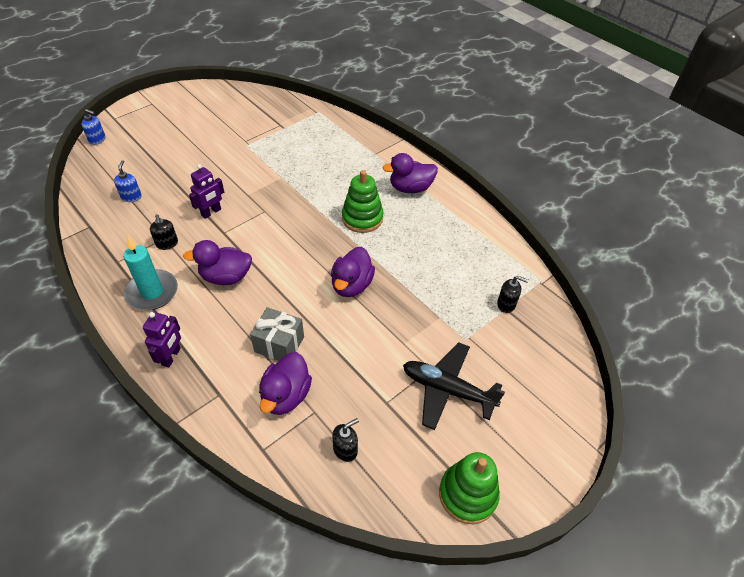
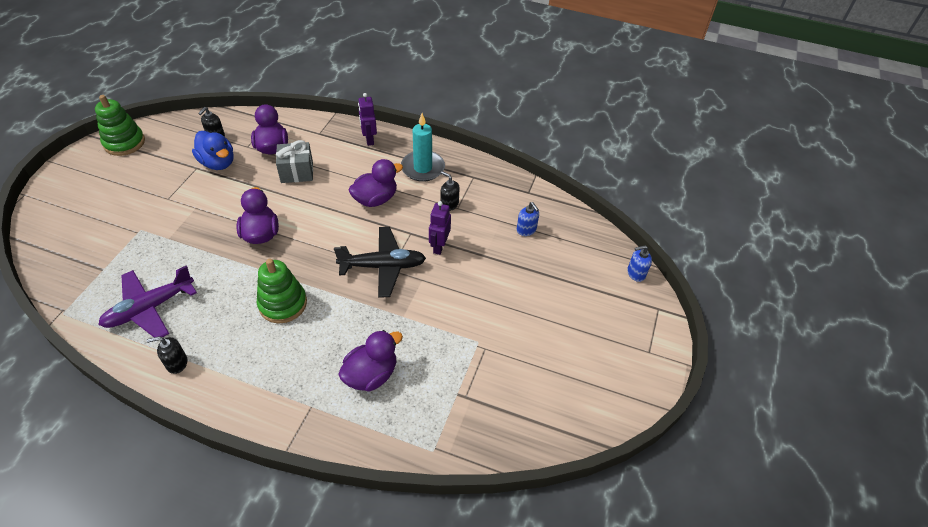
camera: 150 degrees right, 0 degrees up
purple duck [382,153,438,193] -> purple duck moved to [338,330,403,392]
black plane [403,342,505,430] -> black plane moved to [334,227,426,298]
black soap dispenser [497,276,529,313] -> black soap dispenser moved to [146,336,187,374]
none -> purple plane [98,265,197,337]
none -> blue duck [192,131,234,170]

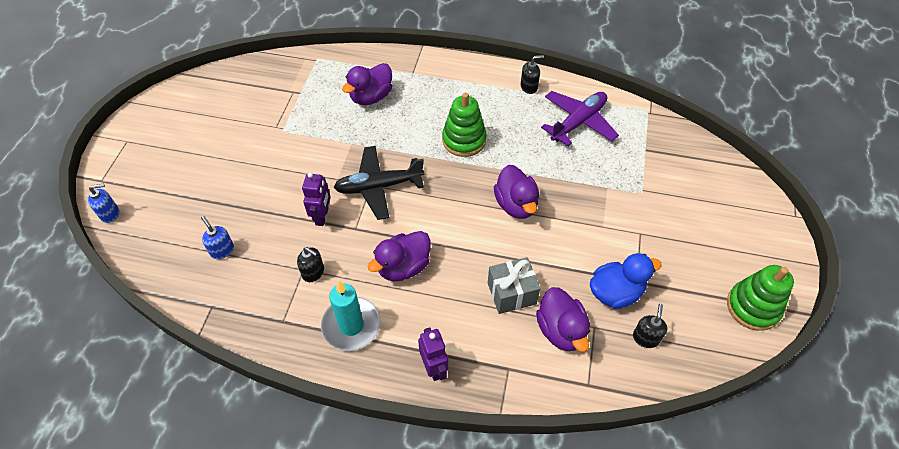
camera: 175 degrees right, 5 degrees up
blue duck [192,131,234,170] -> blue duck turned 120 degrees clockwise [590,253,662,309]

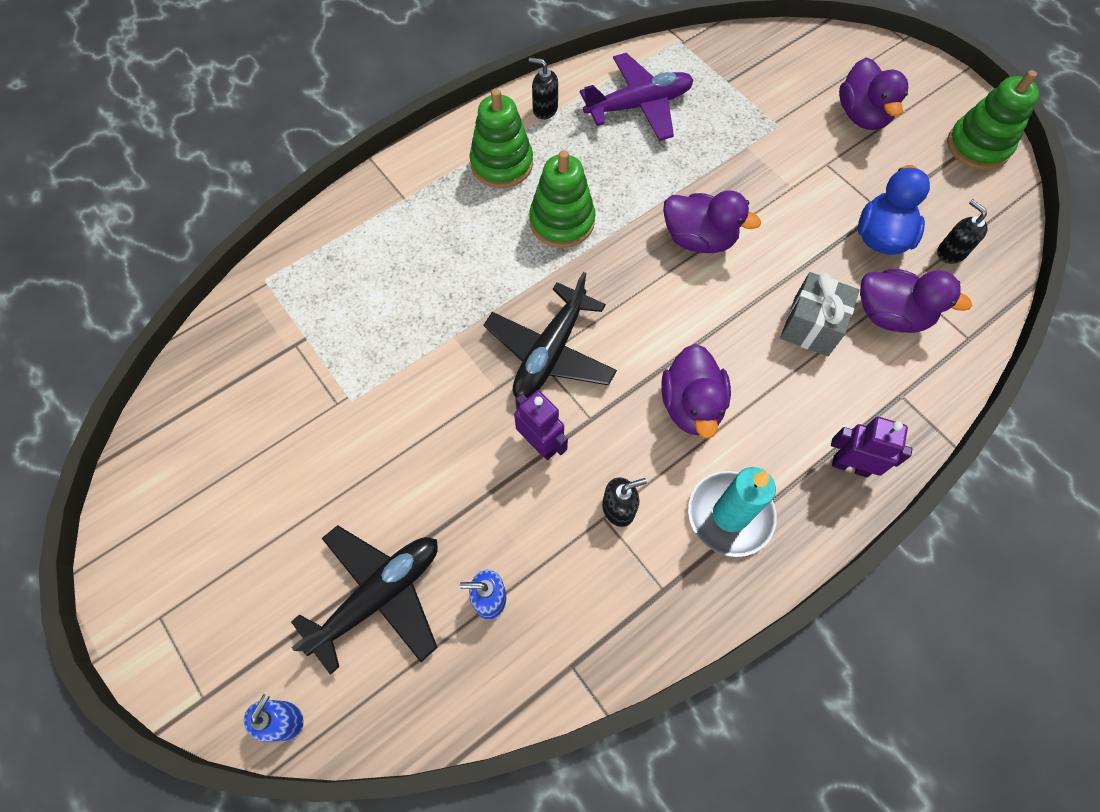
camera: 50 degrees left, 10 degrees up
purple duck [342,63,392,105] -> purple duck moved to [839,57,908,130]
black soap dispenser [520,55,544,94] -> black soap dispenser turned 90 degrees counterclockwise [529,58,558,119]
purple plane [541,91,619,146] -> purple plane turned 75 degrees clockwise [580,53,693,141]
none -> black plane [291,525,438,675]
none -> green stacking toy [469,89,533,188]

